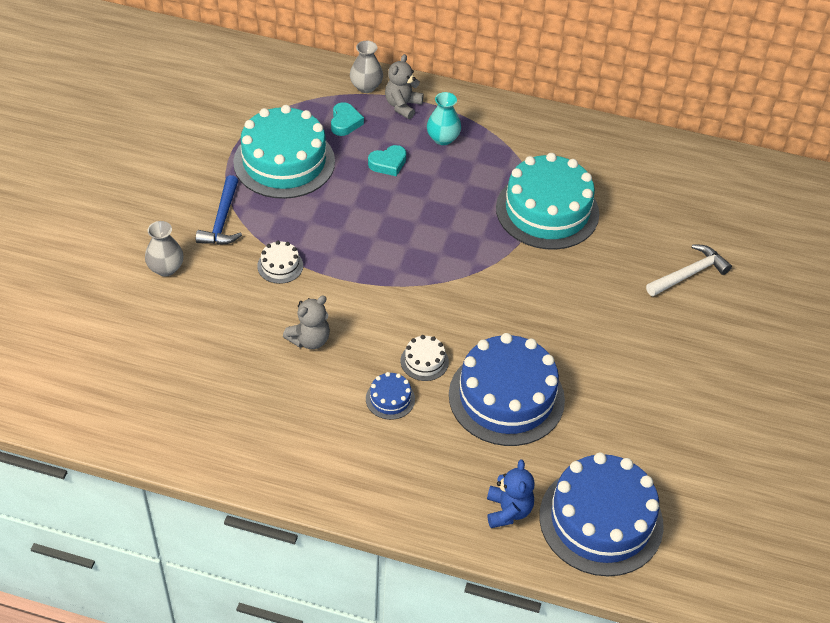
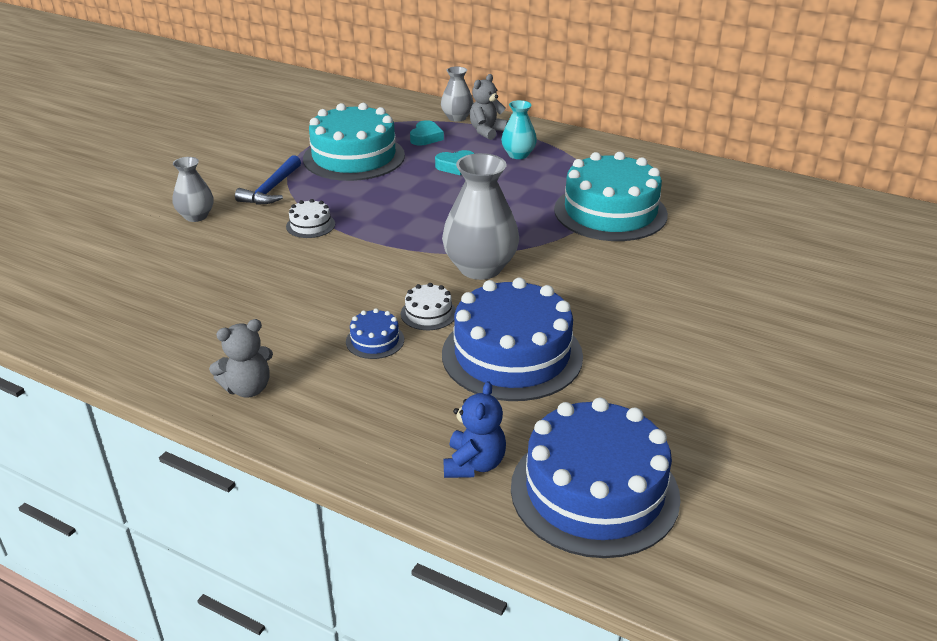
camera: 15 degrees right, 15 degrees down
grey teddy bear [283,296,330,349] -> grey teddy bear moved to [209,319,273,398]
white hammer [646,244,732,296] -> none
none -> grey vase [442,153,519,280]

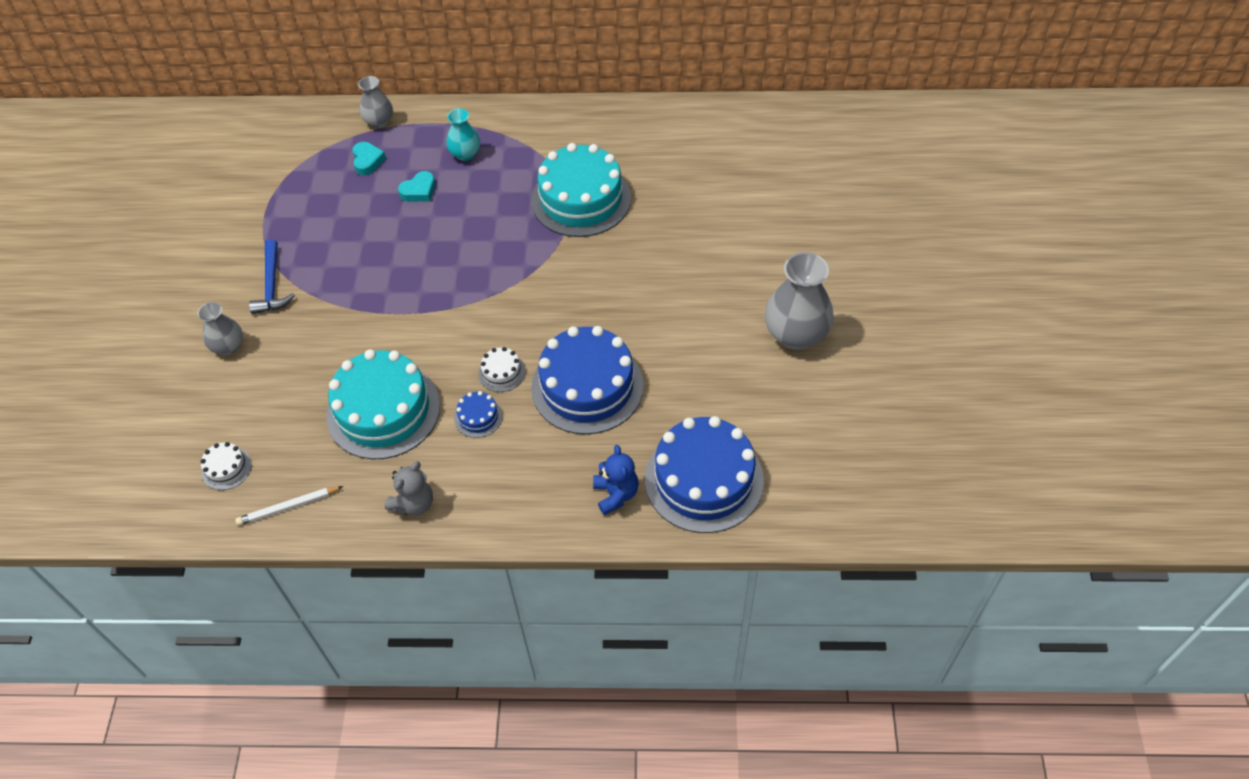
camera: 25 degrees left, 20 degrees up
white cake [286,199,335,238] -> white cake moved to [201,442,252,490]
turquoise cake [303,103,405,181] -> turquoise cake moved to [326,349,440,459]
grey vase [442,153,519,280] -> grey vase moved to [765,252,834,350]
grey teddy bear [470,74,508,140] -> none
none -> white pencil [235,486,343,526]

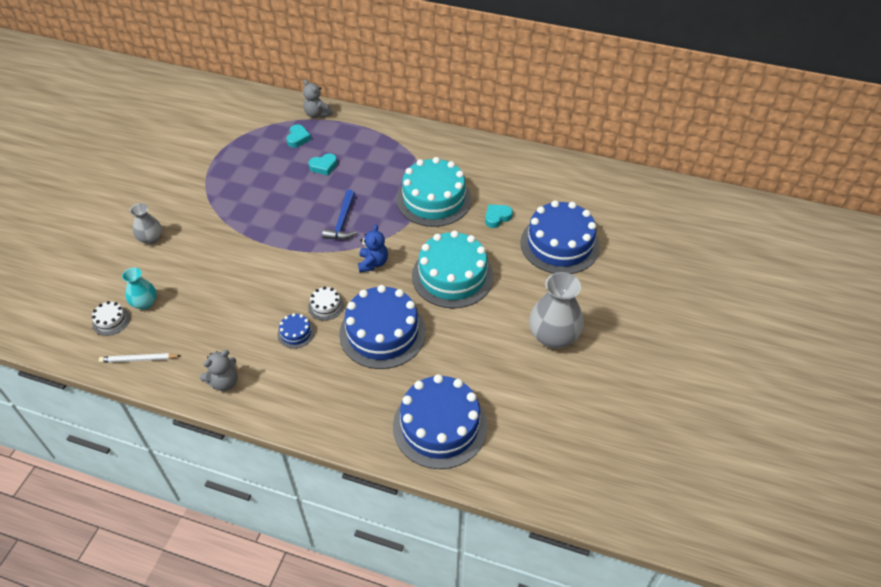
camera: 15 degrees right, 5 degrees down
blue hammer [249,239,295,314] -> blue hammer moved to [322,190,356,240]
turquoise cake [326,349,440,459] -> turquoise cake moved to [412,230,494,308]
grey vase [358,76,393,128] -> grey teddy bear [303,80,333,118]
turquoise vase [446,108,480,161] -> turquoise vase moved to [122,267,157,310]
blue teddy bear [593,445,639,515] -> blue teddy bear moved to [358,224,388,272]
none -> turquoise heart [485,204,513,228]
none -> blue cake [520,200,600,274]

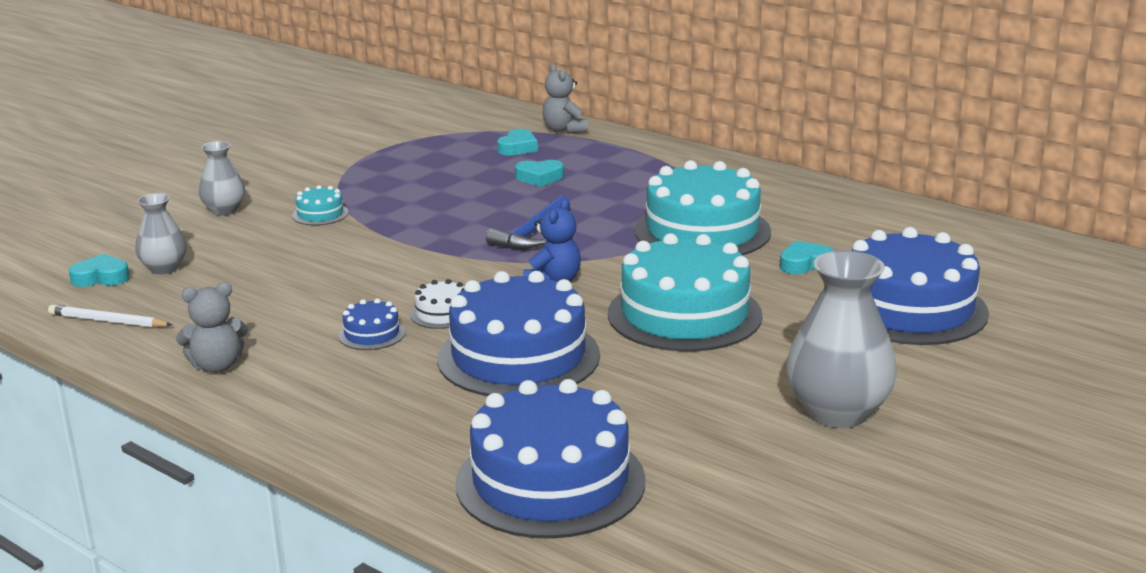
camera: 20 degrees right, 25 degrees down
white cake [92,301,130,336] -> turquoise heart [69,254,130,287]
turquoise vase [122,267,157,310] -> grey vase [135,193,187,274]
none -> turquoise cake [292,185,348,225]

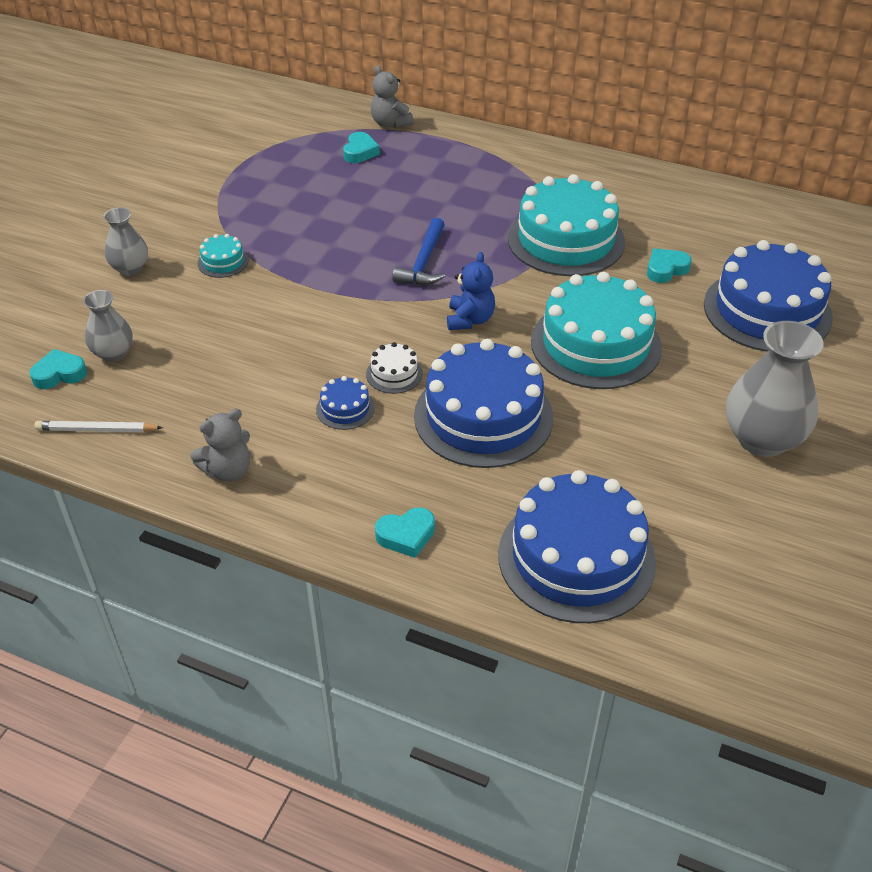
camera: 15 degrees left, 20 degrees up
turquoise heart [515,160,564,187] -> turquoise heart moved to [375,507,435,558]

